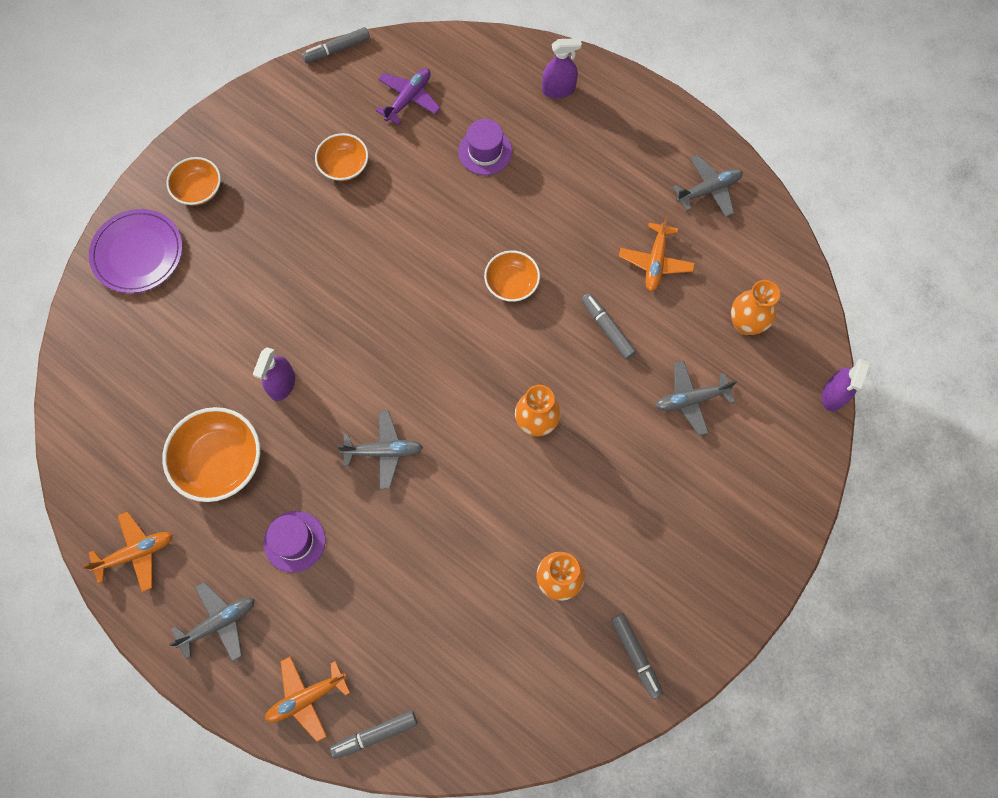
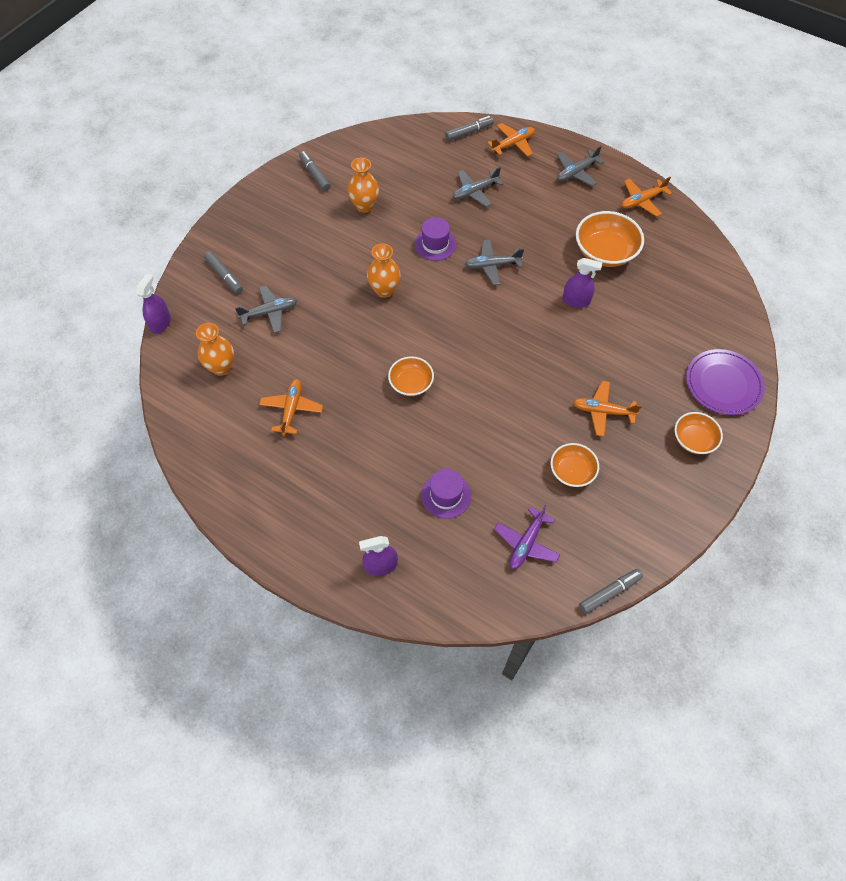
camera: 175 degrees right, 10 degrees down
purple spray bottle [253,347,295,401] -> purple spray bottle turned 90 degrees clockwise [563,258,602,308]
purple hat [264,511,326,572] -> purple hat moved to [414,217,457,261]
grey marker [581,293,636,359] -> grey marker moved to [204,251,243,293]
grey plane [672,155,743,217] -> grey plane moved to [452,167,504,207]
none -> orange plane [573,381,642,437]

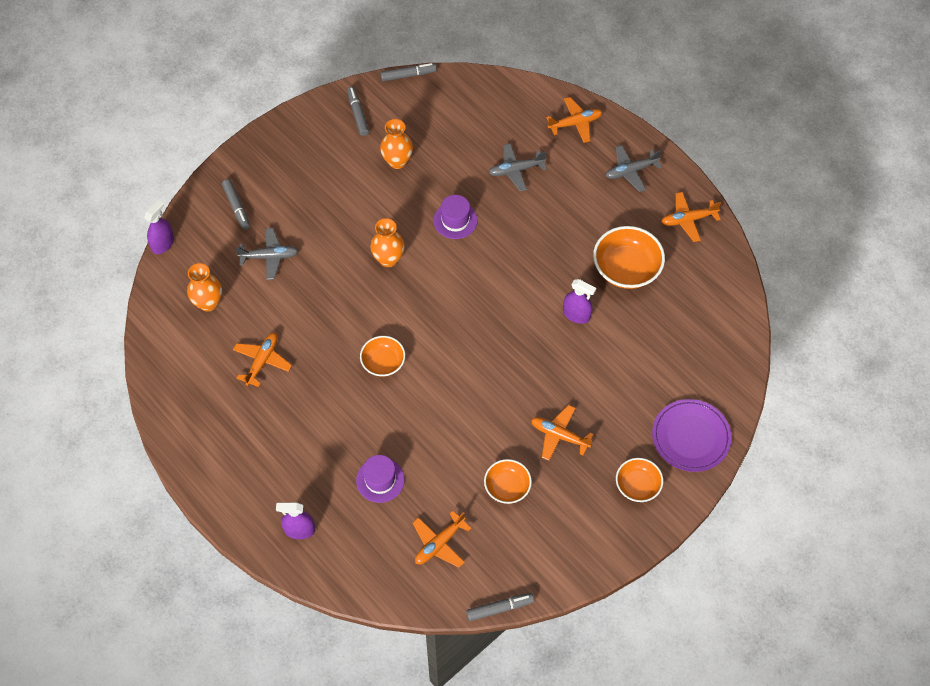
camera: 15 degrees right, 0 degrees up
grey marker [445,116,494,141] -> grey marker moved to [380,63,437,81]
grey plane [465,240,524,285] -> none
purple plane [494,505,560,569] -> orange plane [413,511,472,568]

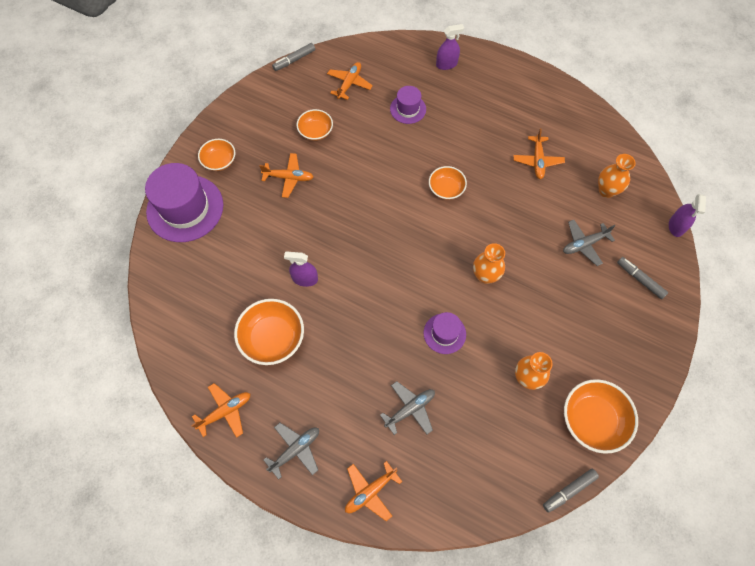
camera: 160 degrees right, 5 degrees up
grey marker [347,87,369,136] -> orange bowl [564,379,638,454]
purple plate [652,399,732,472] -> purple hat [145,163,224,242]

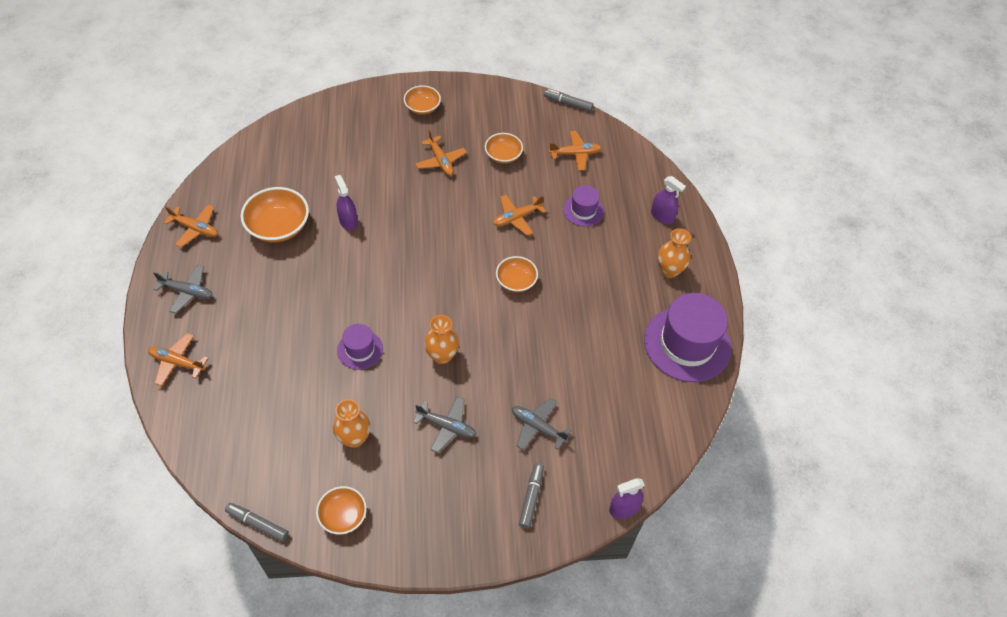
camera: 55 degrees right, 10 degrees down
purple hat [145,163,224,242] -> purple hat moved to [644,293,732,382]
grey plane [380,381,435,435] -> grey plane moved to [413,396,476,453]
orange plane [513,128,565,179] -> orange plane moved to [493,195,546,236]
orange bowl [564,379,638,454] -> orange bowl [316,486,367,534], size x0.62
orange vase [598,154,636,198] -> orange vase moved to [658,228,691,278]

